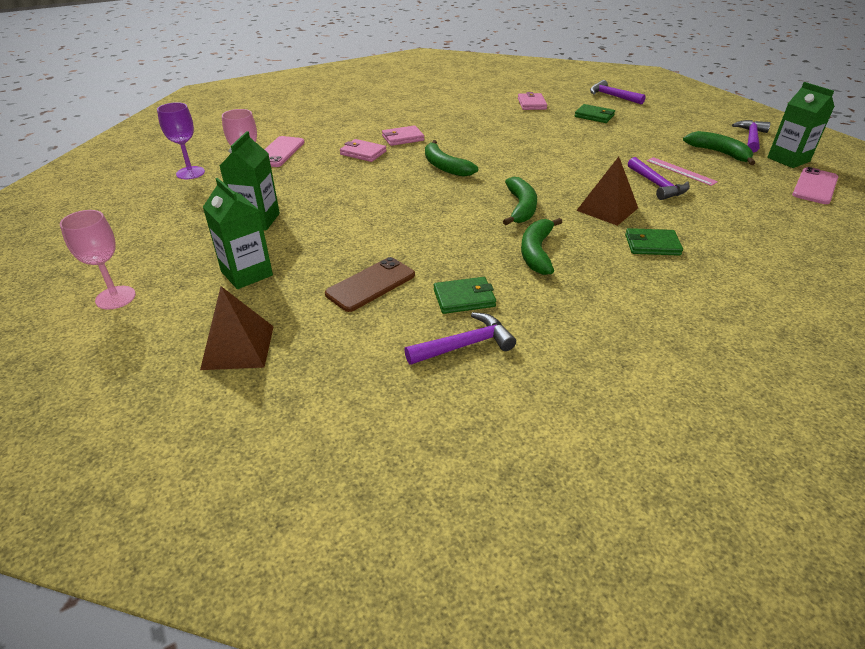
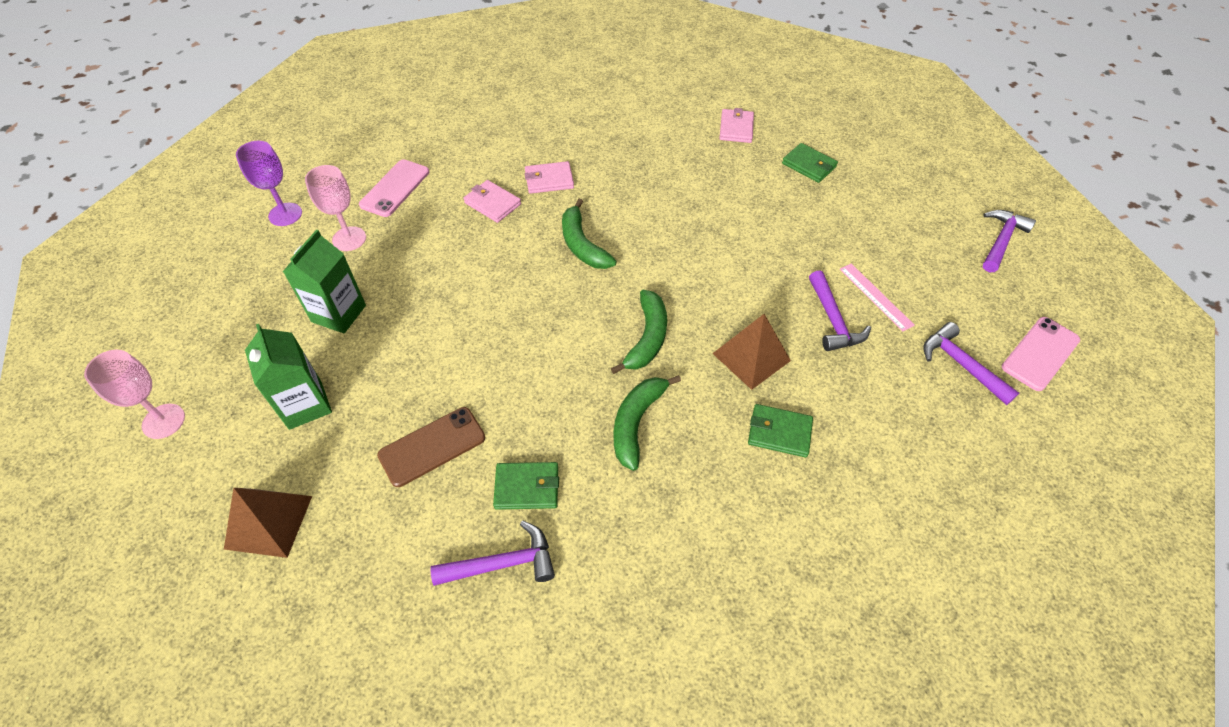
camera: 10 degrees right, 15 degrees up
purple hammer [590,80,646,105] -> purple hammer moved to [923,322,1019,405]
green banana [683,131,755,165] -> none
green carton [767,82,835,168] -> none

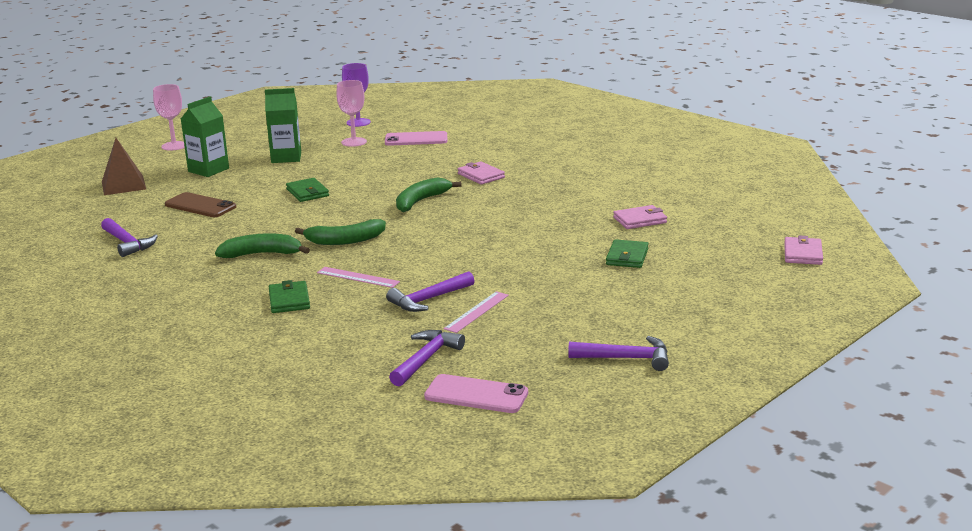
camera: 65 degrees right, 30 degrees down
pink wallet [464,180,521,223] -> pink wallet moved to [784,236,823,265]
green wallet [493,462,559,510] -> green wallet moved to [286,178,329,202]
brown pyramid [712,314,791,390] -> pink ruler [317,267,400,288]

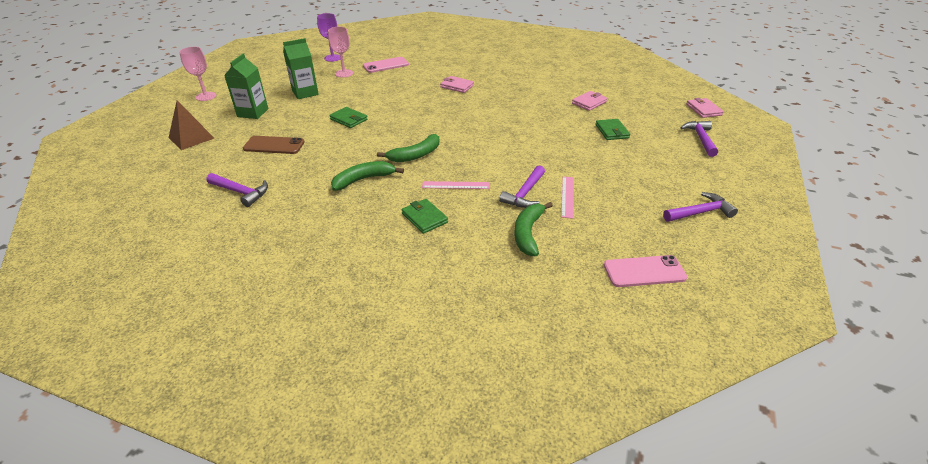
camera: 25 degrees left, 15 degrees up
purple hammer [389,330,465,386] -> purple hammer moved to [681,121,718,157]
green banana [396,177,462,212] -> green banana moved to [514,202,553,256]

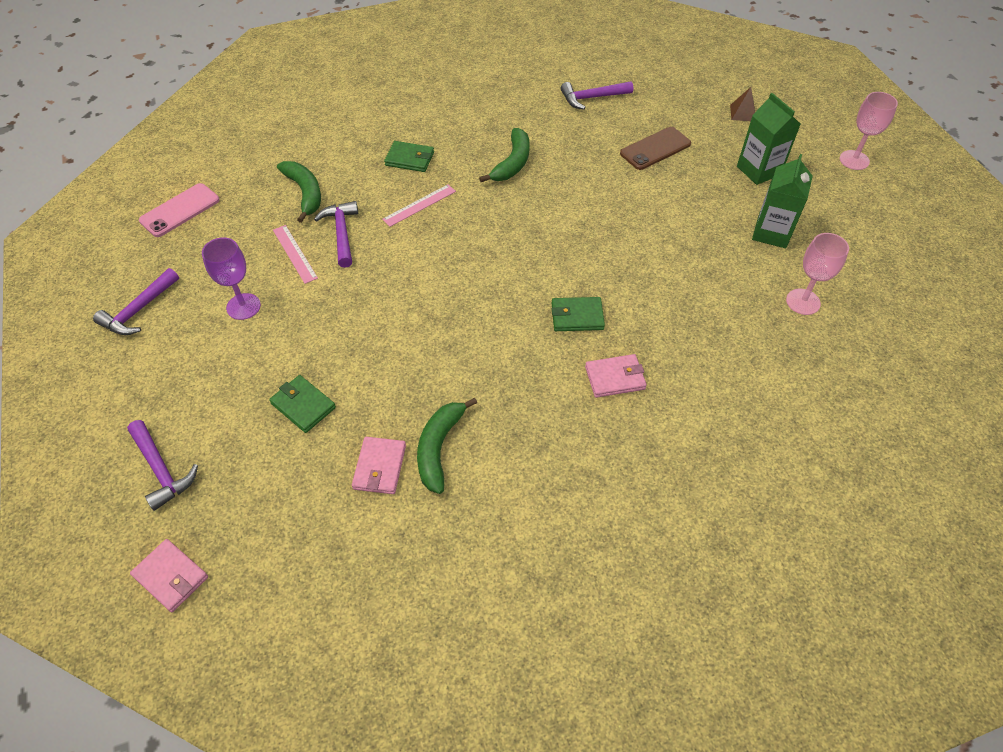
camera: 140 degrees right, 15 degrees up
brown pyramid [169,100,215,150] -> brown pyramid [730,87,755,121], size x0.59
purple goblet [317,13,340,62] -> purple goblet moved to [202,237,261,320]
green wallet [329,107,367,128] -> green wallet moved to [552,297,605,331]
pink phone [363,57,409,73] -> none
green banana [377,134,439,162] -> green banana moved to [417,398,477,494]

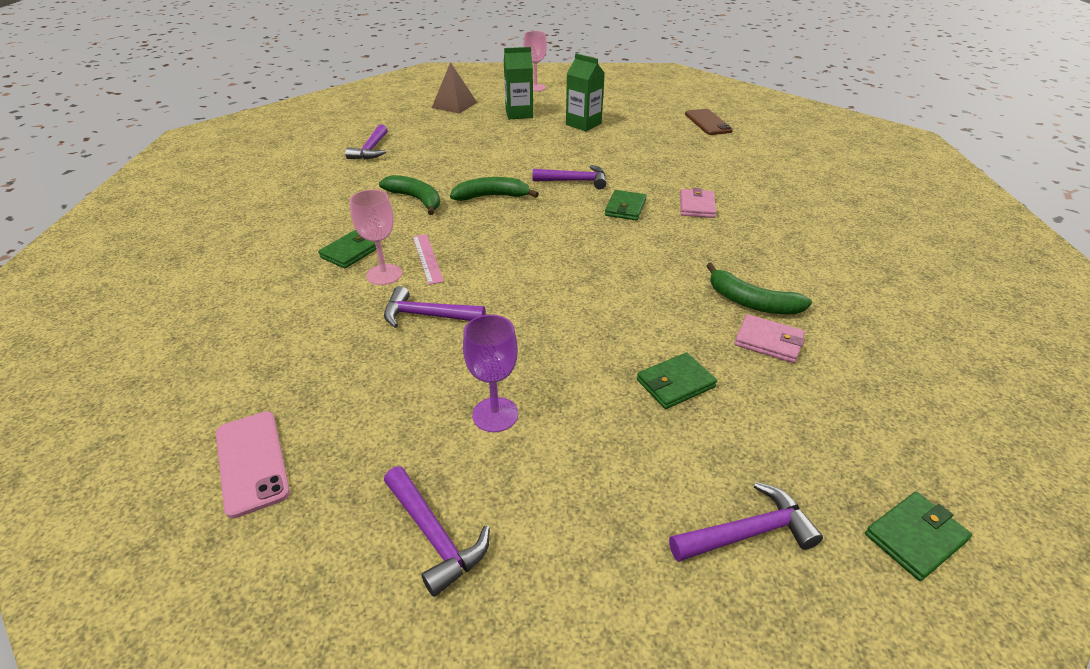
camera: 70 degrees left, 15 degrees down
pink wallet [130,539,208,612] -> green wallet [865,492,972,581]
pink ruler [273,225,318,284] -> none
green banana [277,161,321,223] -> green banana moved to [450,177,539,201]
brown phone [620,127,691,170] -> brown phone moved to [685,109,733,135]
brown pyramid [730,87,755,121] -> brown pyramid [432,62,477,114], size x1.68
pink goblet [786,233,849,315] -> pink goblet moved to [350,189,402,285]
none -> purple hammer [533,165,606,189]

